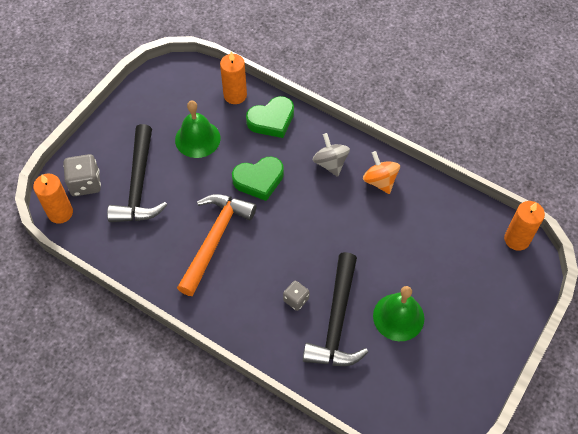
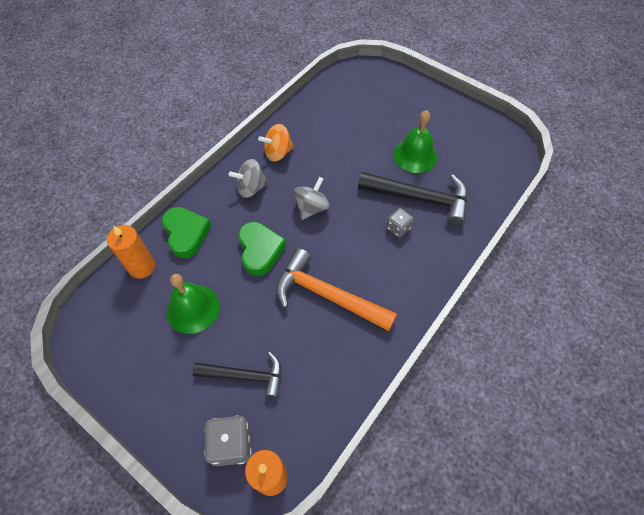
camera: 85 degrees left, 0 degrees up
black hammer [107,124,167,222] -> black hammer [192,352,282,398], size x0.66
orange candle [504,201,545,251] -> none
none -> grey spinning top [293,177,330,220]

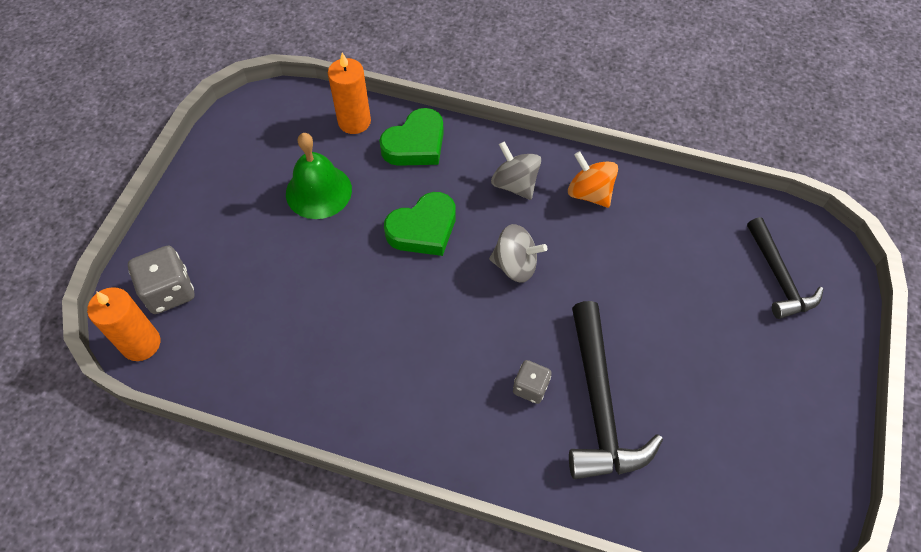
camera: 70 degrees right, 0 degrees up
black hammer [192,352,282,398] -> black hammer moved to [747,217,824,319]
orange hammer [276,248,397,331] -> none
green bell [393,110,438,173] -> none

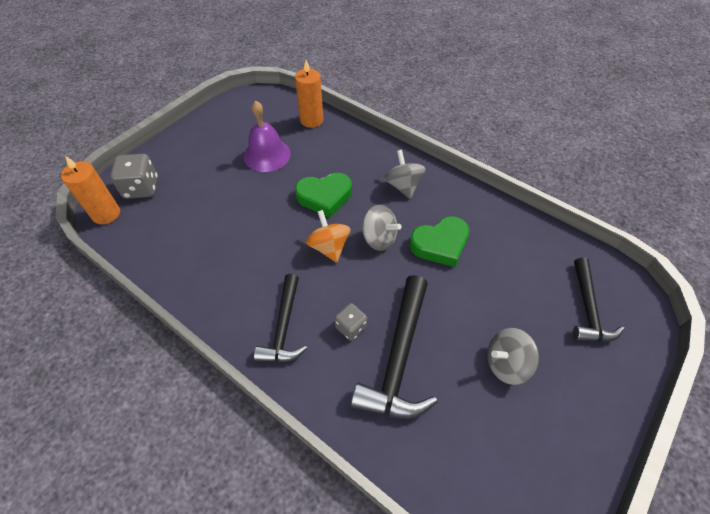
camera: 20 degrees right, 5 degrees down
green bell [286,133,352,219] -> purple bell [244,101,291,172]
green heart [379,108,444,166] -> green heart moved to [410,216,469,267]
orange spinning top [568,151,618,208] -> orange spinning top moved to [306,210,351,262]
none -> black hammer [254,274,307,362]
none -> grey spinning top [487,328,539,385]

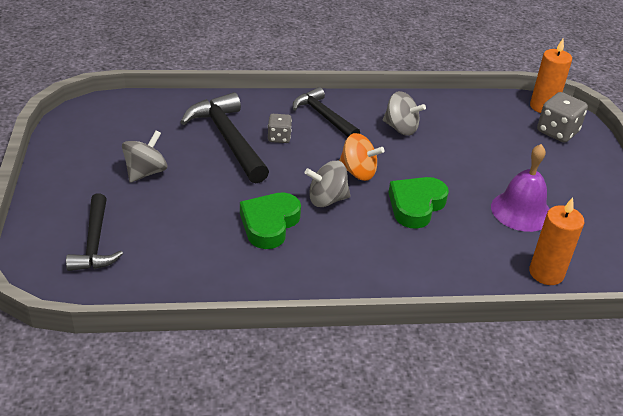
camera: 135 degrees right, 15 degrees down
grey spinning top [384,150,426,199] -> grey spinning top moved to [383,91,426,136]
black hammer [573,257,624,342] -> black hammer turned 150 degrees counterclockwise [66,193,123,271]

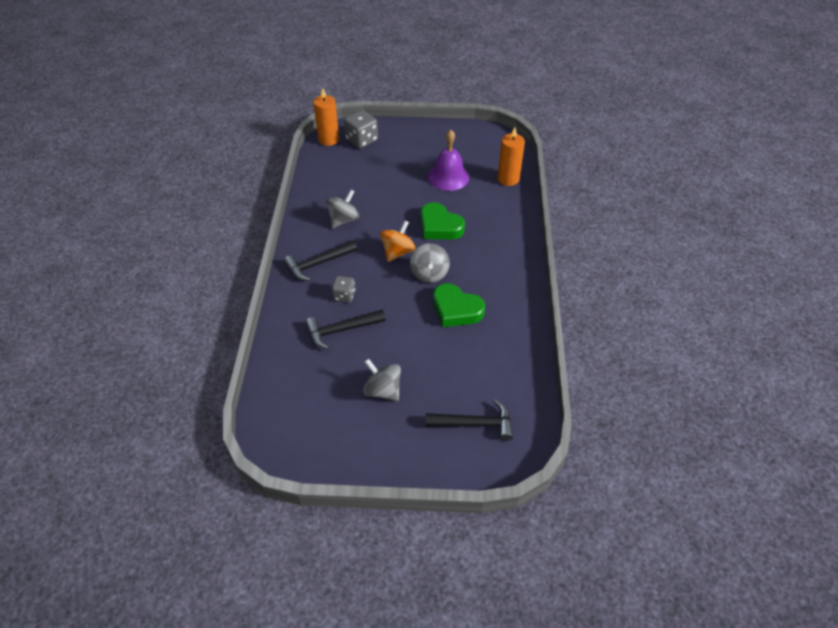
camera: 80 degrees left, 10 degrees up
black hammer [180,92,269,184] -> black hammer [305,310,386,349], size x0.66

